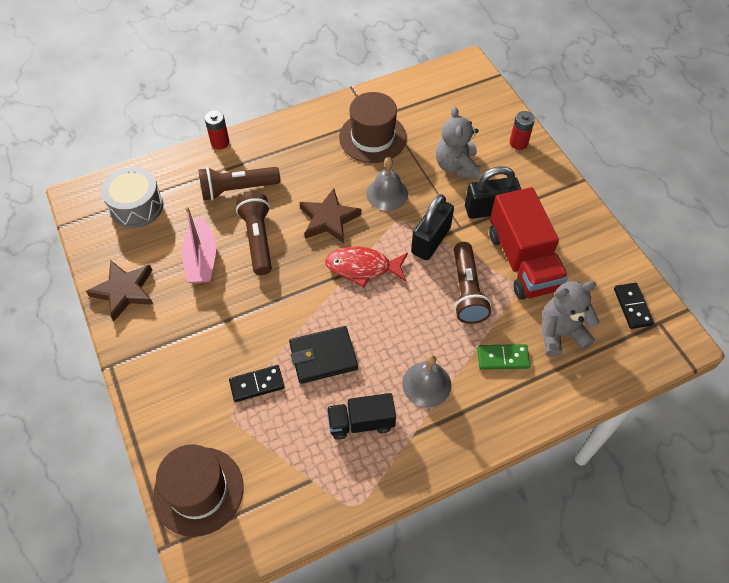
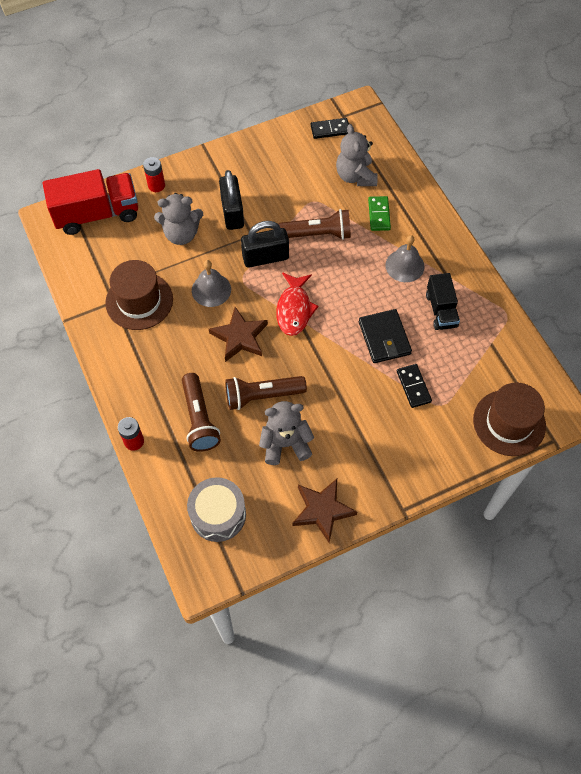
camera: 90 degrees left, 5 degrees up
pink boat [182,206,216,284] -> grey teddy bear [259,401,314,465]
black padlock [411,194,454,260] -> black padlock turned 45 degrees counterclockwise [241,221,289,268]
red truck [489,187,568,300] -> red truck moved to [43,169,138,235]

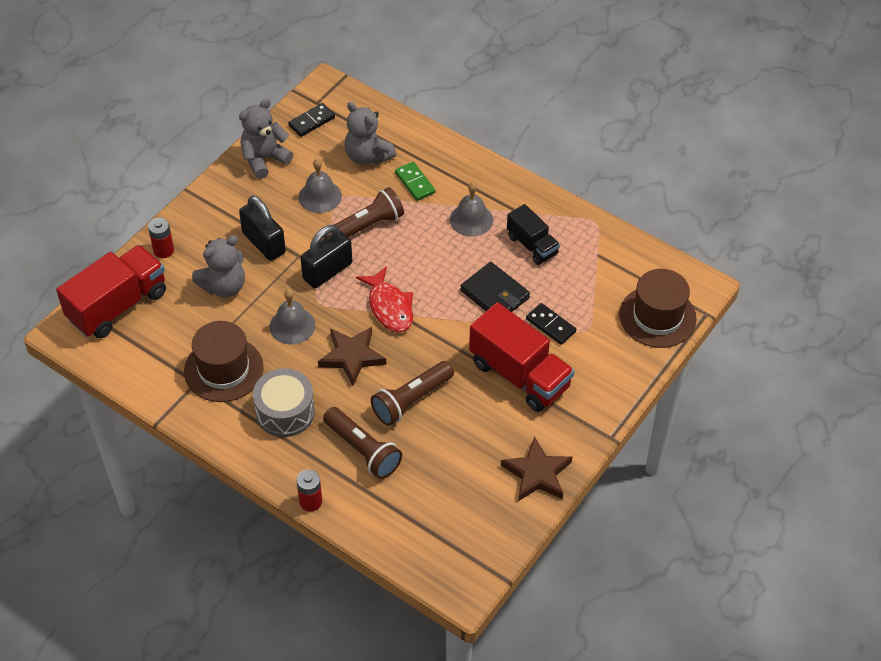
camera: 30 degrees left, 10 degrees down
grey drum [187,477,246,542] -> grey drum moved to [253,368,315,437]
grey teddy bear [259,401,314,465] -> grey teddy bear moved to [239,99,293,179]
none -> grey bell [299,159,342,213]
none -> red truck [469,302,574,412]

